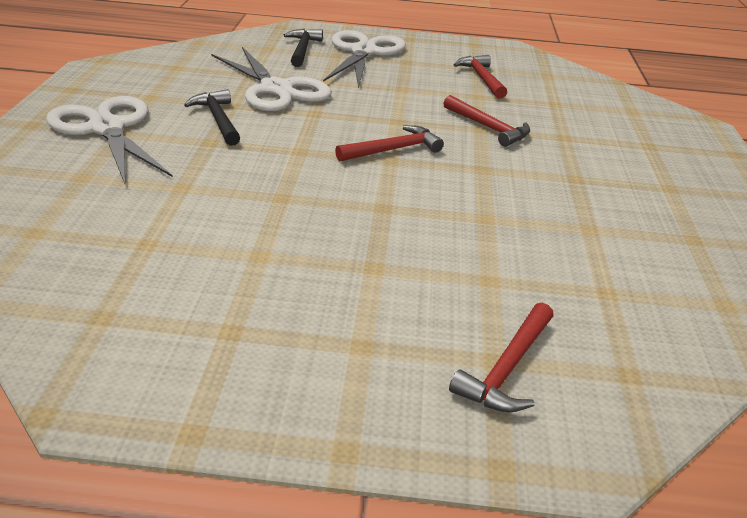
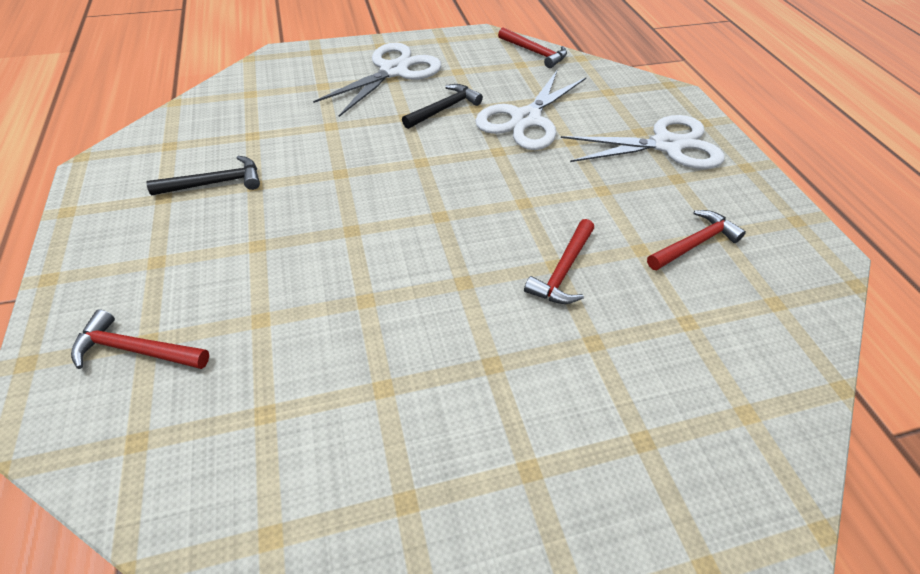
camera: 70 degrees right, 15 degrees up
black hammer [284,29,323,67] -> black hammer moved to [147,156,260,196]
red hammer [335,125,444,161] -> red hammer moved to [498,27,567,68]

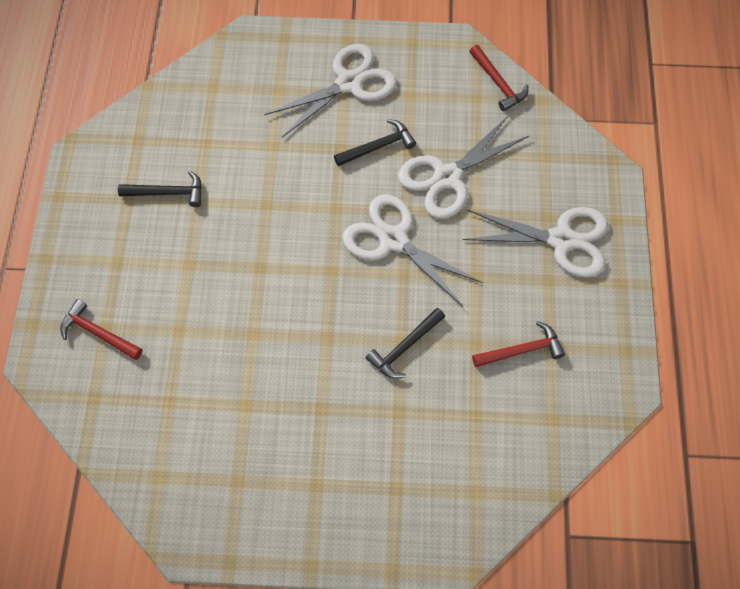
camera: 20 degrees right, 15 degrees up
red hammer [524,219,594,304] -> black hammer [366,308,445,379]
none -> white scissors [342,195,483,306]

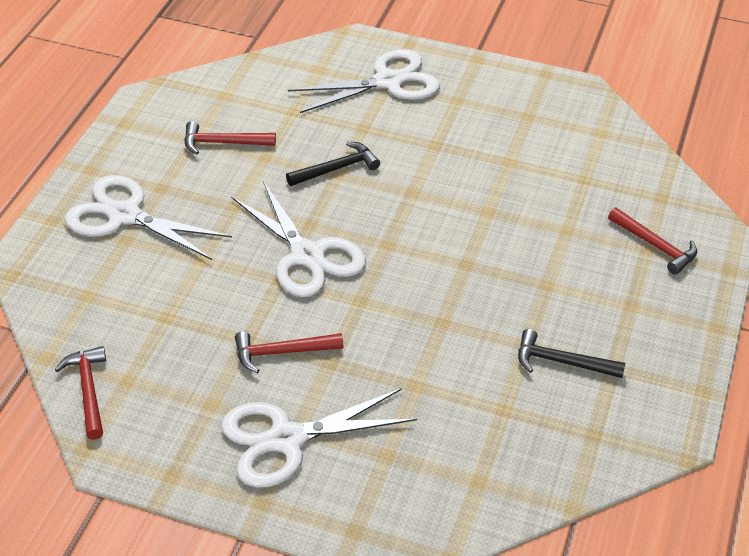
camera: 165 degrees left, 20 degrees down
black hammer [334,119,416,166] -> red hammer [235,331,343,373]
white scissors [398,116,530,219] -> white scissors moved to [288,49,440,113]

